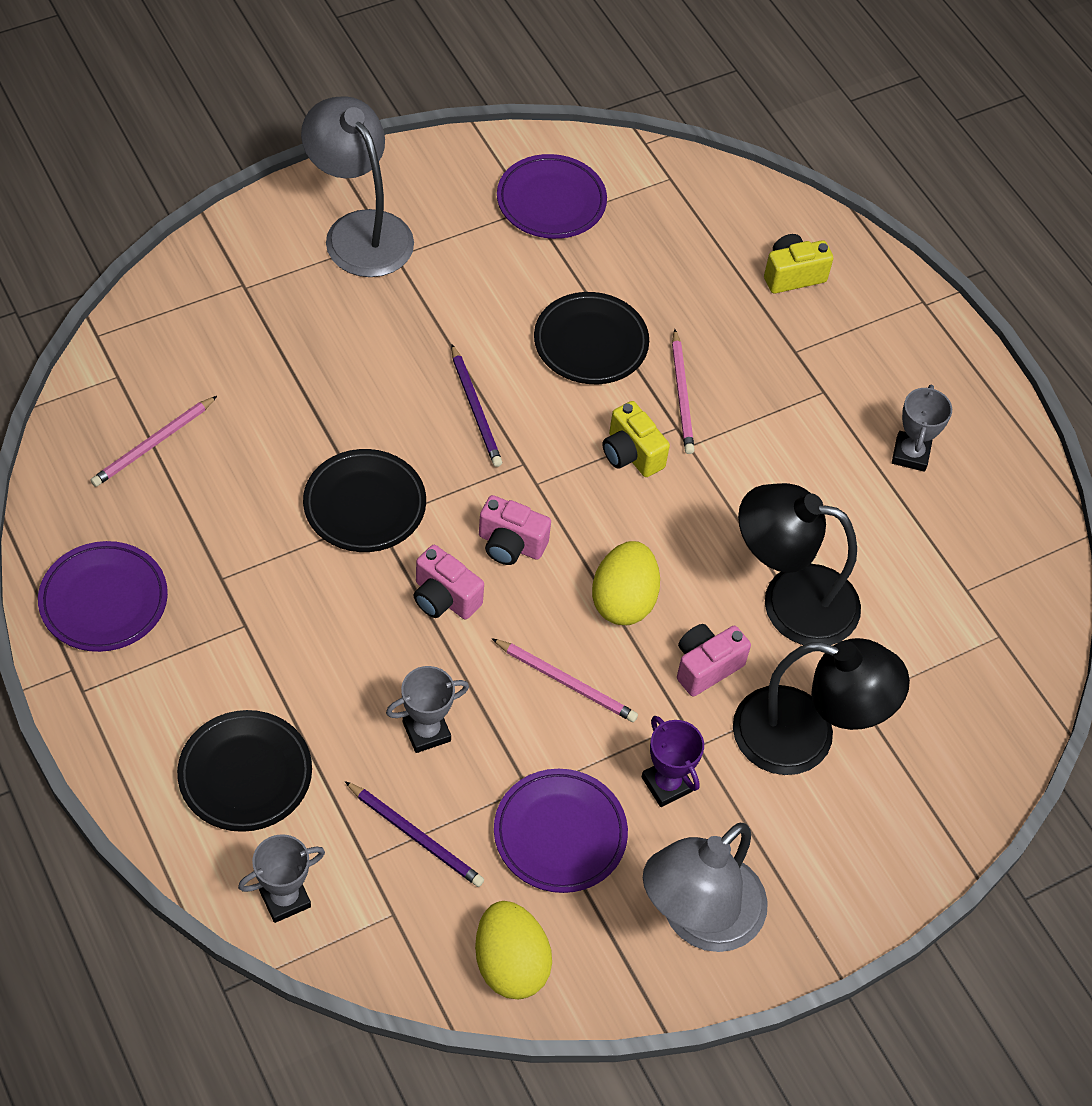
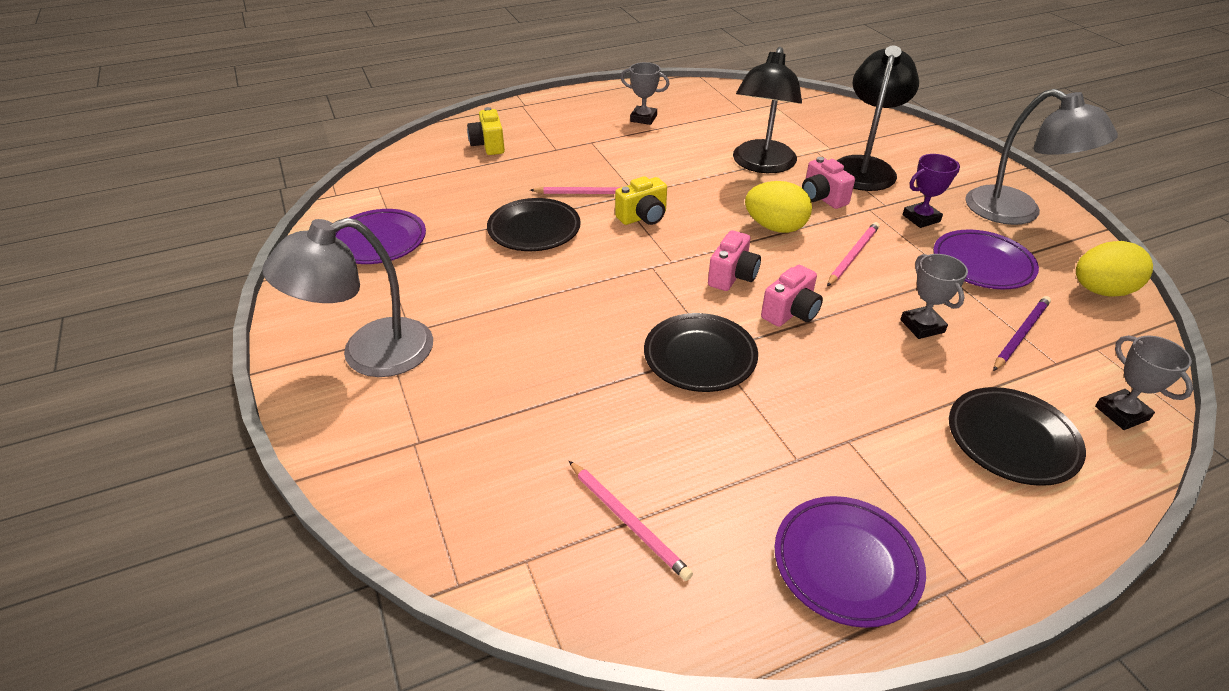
camera: 80 degrees left, 15 degrees down
purple pencil [451,344,502,467] -> none

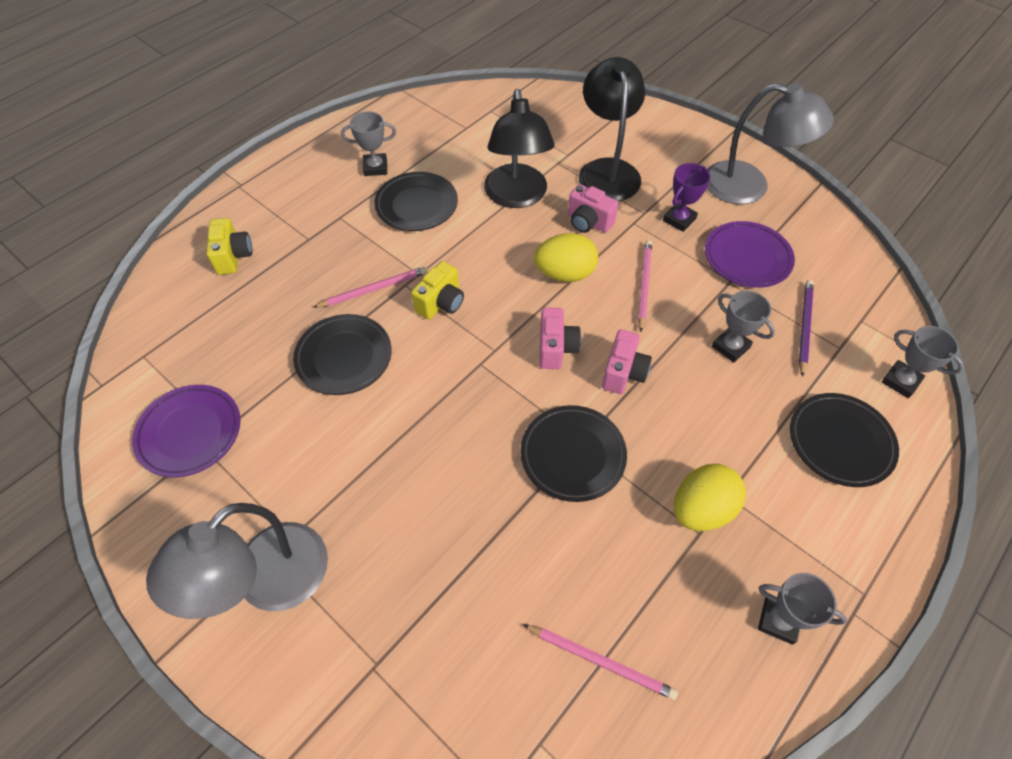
camera: 25 degrees left, 15 degrees up
yellow camera [467,107,505,155] -> yellow camera turned 150 degrees counterclockwise [206,218,252,275]
purple plate [775,496,926,628] -> grey trophy [758,573,847,645]
yellow egg [1076,241,1153,297] -> yellow egg moved to [674,464,746,531]
none -> black plate [374,172,458,231]

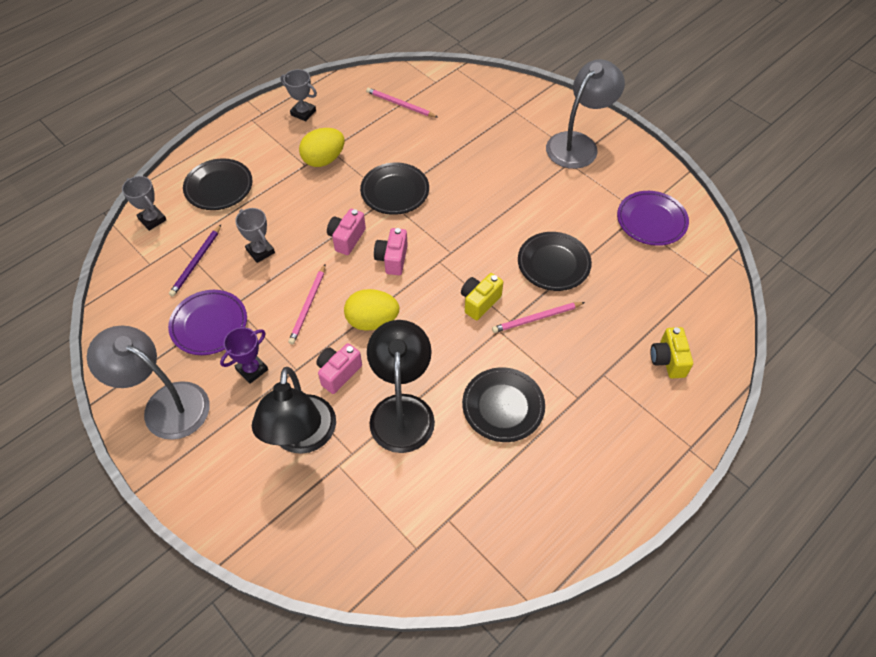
camera: 175 degrees left, 0 degrees up
grey trophy [341,111,396,176] -> none
pink camera [568,184,619,233] -> pink camera turned 90 degrees counterclockwise [316,343,362,394]

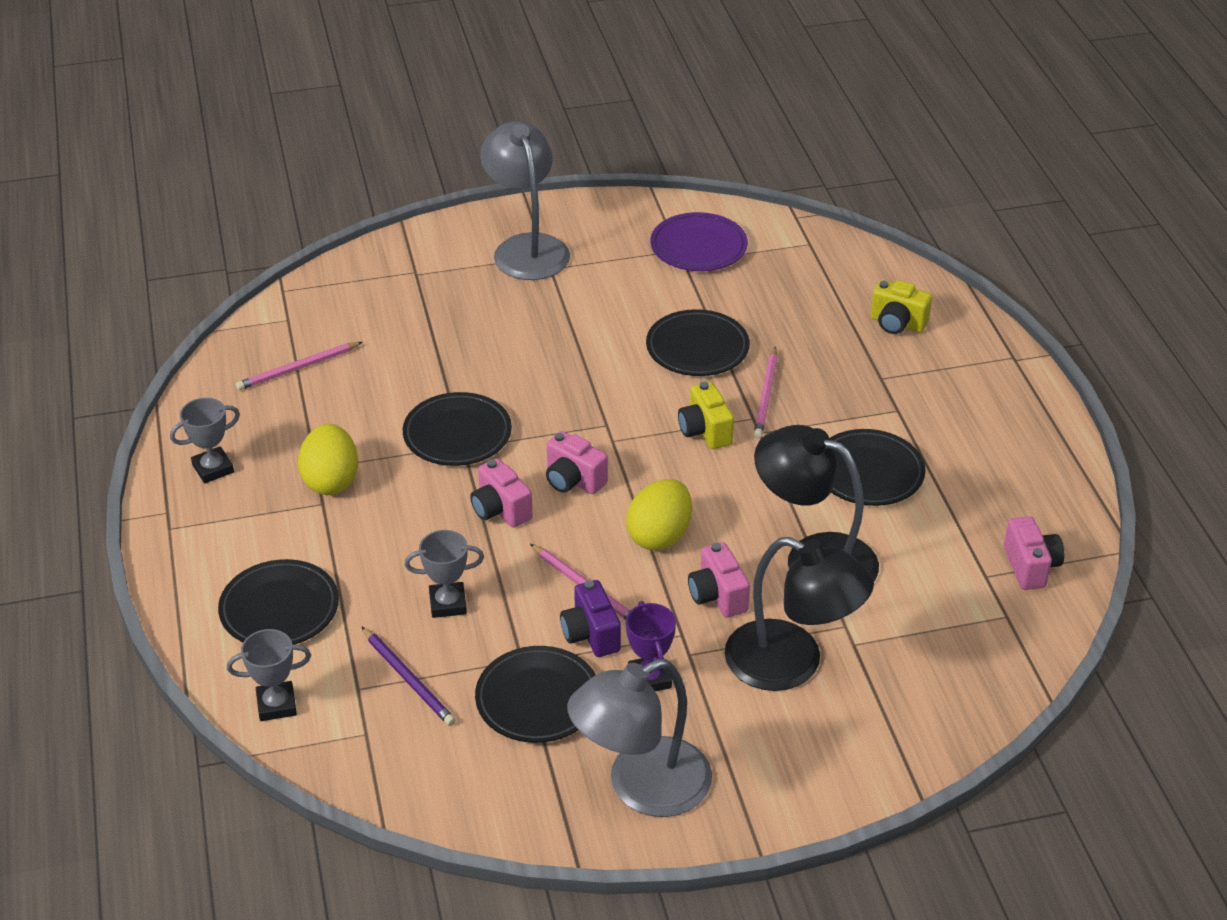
camera: 60 degrees left, 15 degrees down
purple plate [168,290,247,355] -> black plate [475,646,596,743]
none -> purple camera [560,580,621,657]
none -> pink camera [1004,516,1064,590]

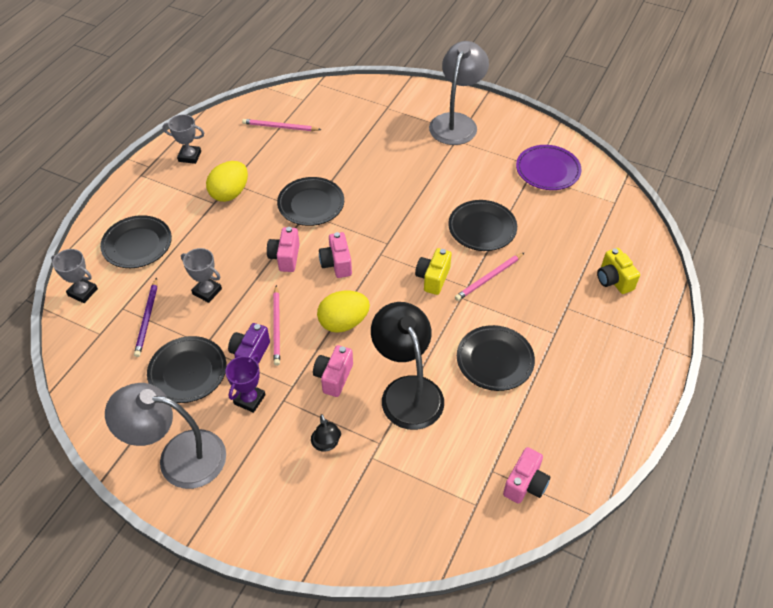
camera: 40 degrees right, 10 degrees up
black lamp [725,537,874,691] -> black lamp [311,414,341,452], size x0.44

